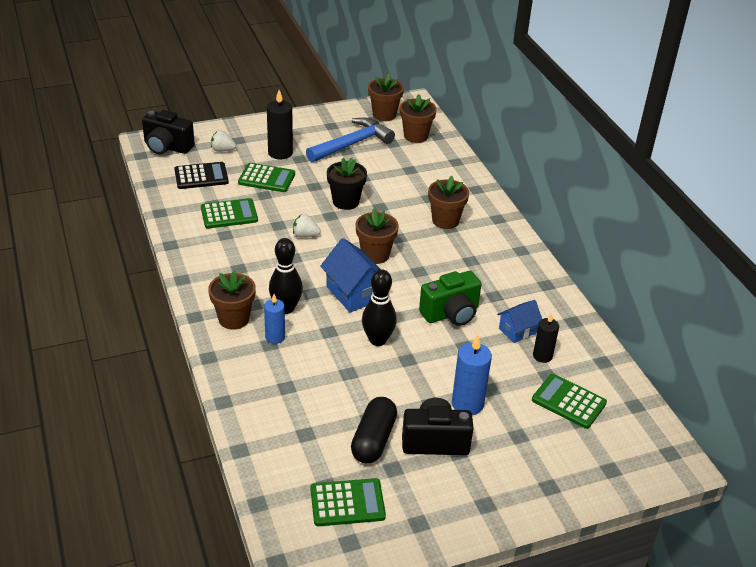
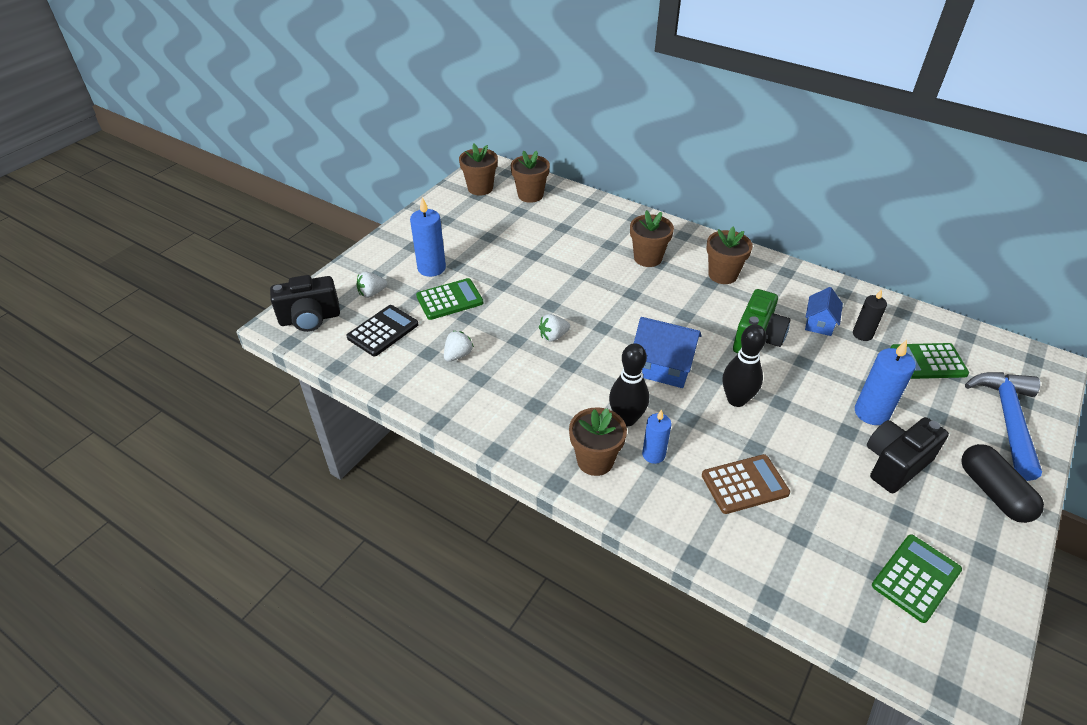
camera: 35 degrees left, 5 degrees up
green calculator [201,198,258,229] -> white strawberry [444,331,474,362]
black candle [267,90,293,159] -> blue candle [410,197,446,277]
blue hammer [306,118,395,162] -> blue hammer moved to [965,372,1042,481]
black flower pot [327,157,367,210] -> none
black capsule [351,397,397,463] -> black capsule moved to [961,444,1044,523]
brown flower pot [355,208,399,264] -> brown flower pot moved to [706,227,753,284]
none -> brown calculator [702,454,790,514]

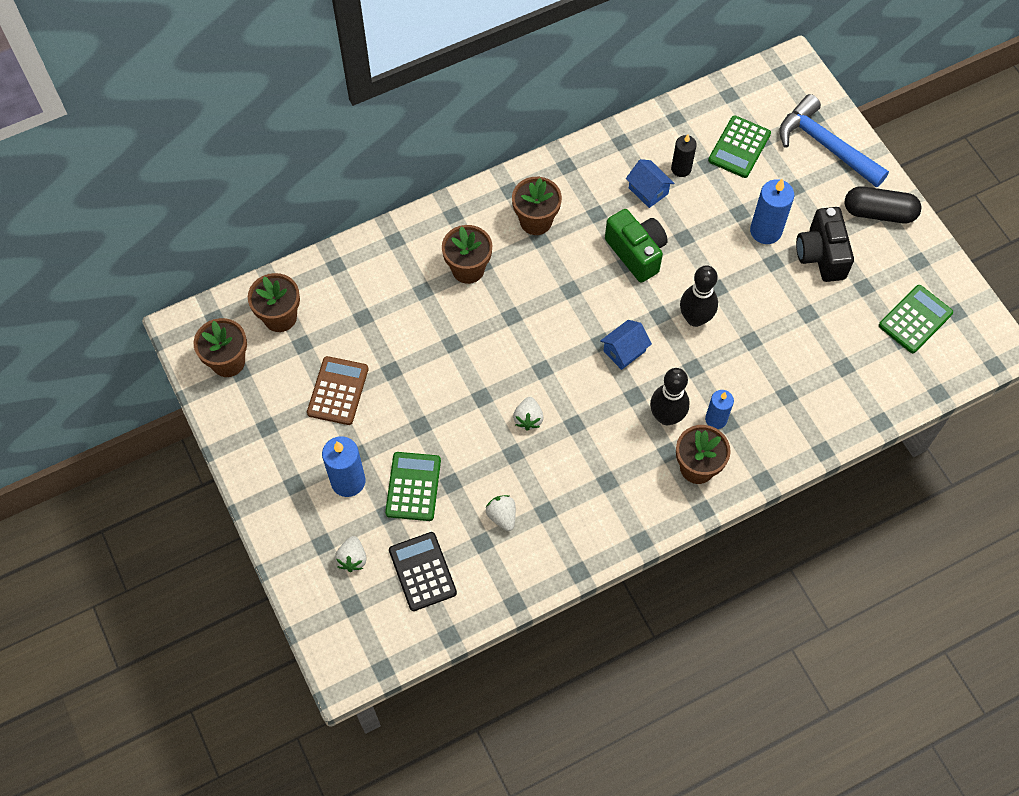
camera: 60 degrees left, 20 degrees up
black camera [270,275,340,332] -> none
blue house [634,317,702,388] -> blue house [600,320,652,370], size x0.63
brown calculator [702,454,790,514] -> brown calculator moved to [307,356,368,425]
green calculator [872,534,962,623] -> green calculator turned 60 degrees clockwise [879,285,953,353]

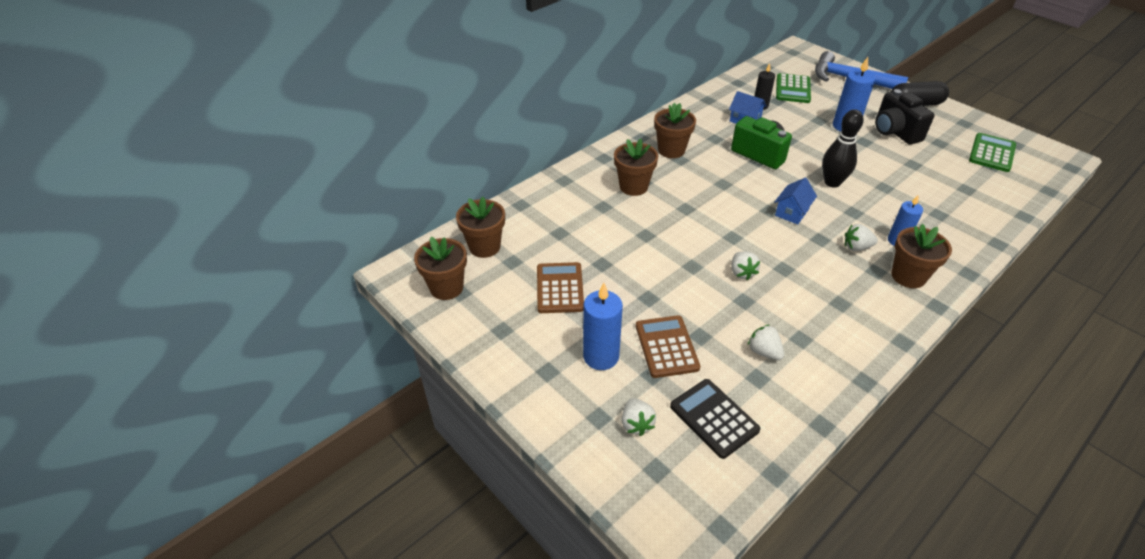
camera: 15 degrees left, 20 degrees down
green calculator [385,452,441,521] -> brown calculator [636,315,700,378]
black bowling pin [650,368,690,425] -> white strawberry [845,224,878,251]

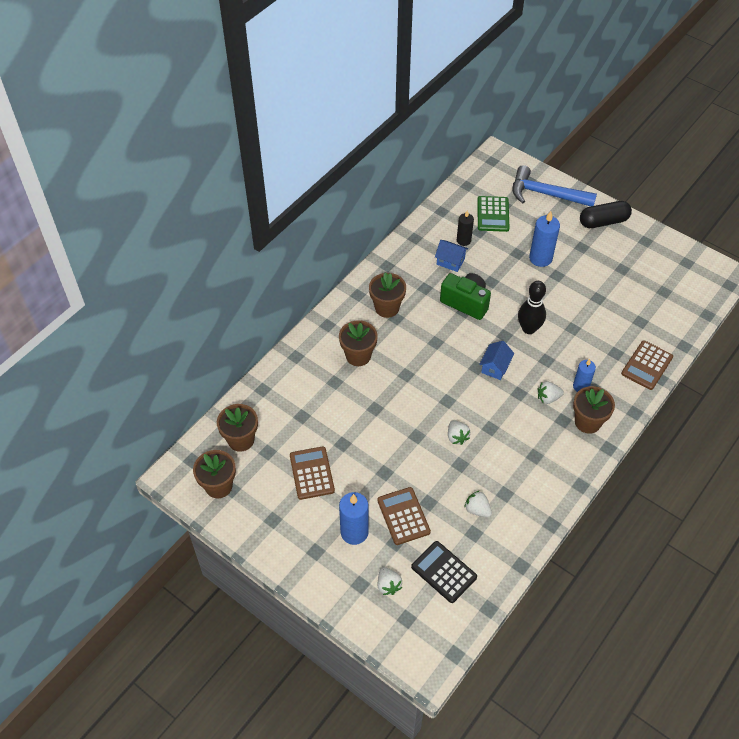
camera: 10 degrees left, 10 degrees up
black camera [875,89,935,145] -> none
green calculator [969,133,1016,172] -> none
none -> brown calculator [621,340,673,390]

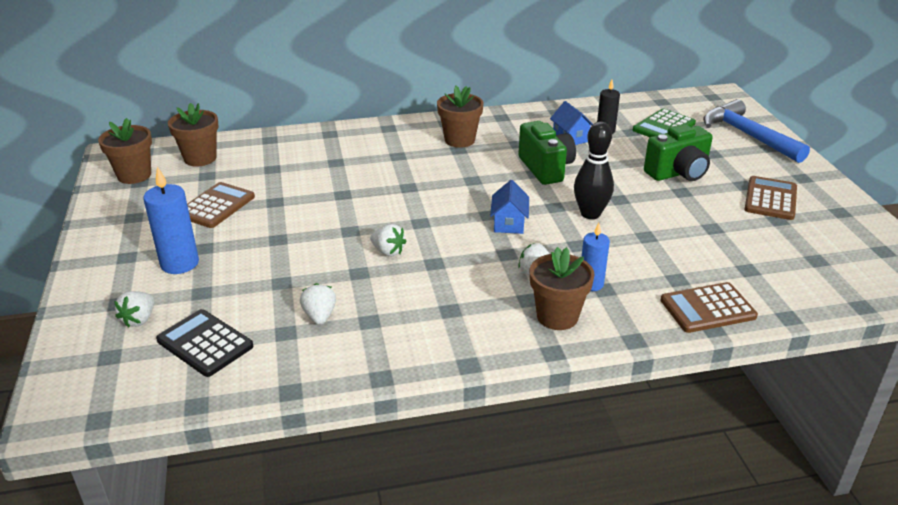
camera: 40 degrees right, 20 degrees down
brown flower pot [339,320,378,366] -> none
brown calculator [377,487,431,545] -> brown calculator moved to [744,176,797,220]
black calculator [411,541,477,603] -> black calculator turned 45 degrees counterclockwise [156,309,254,377]
white strawberry [448,420,470,445] -> white strawberry turned 75 degrees counterclockwise [370,224,407,256]
blue house [479,341,514,380] -> blue house turned 60 degrees counterclockwise [490,180,529,234]
blue candle [529,211,560,267] -> green camera [644,124,713,181]
black capsule [580,201,632,228] -> none

